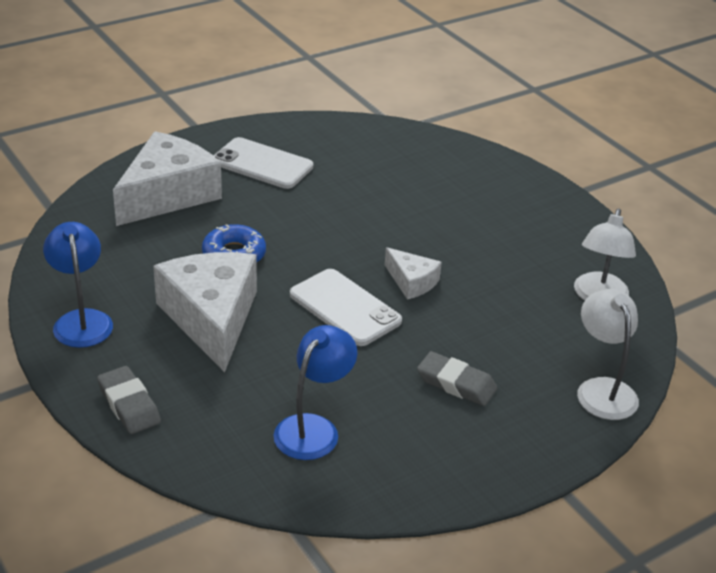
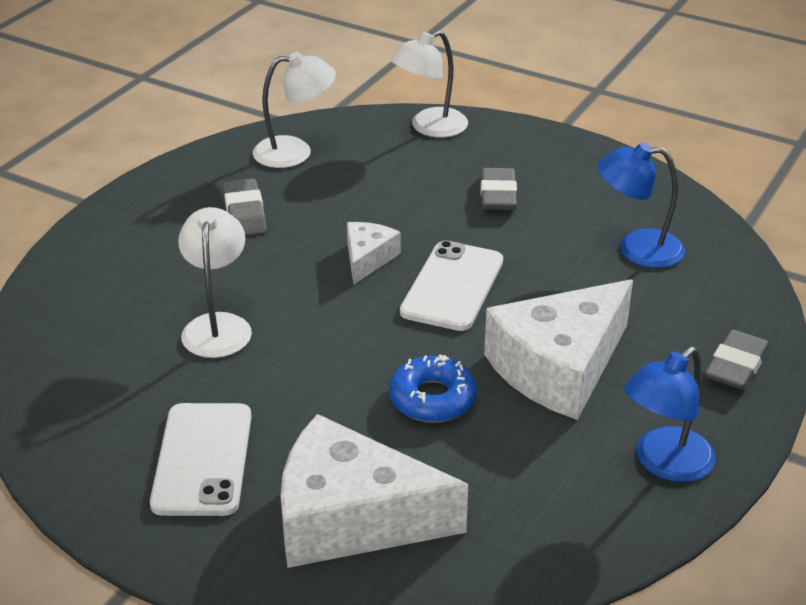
camera: 115 degrees left, 0 degrees up
none -> white lamp [178,207,252,358]
none -> grey eraser [223,178,267,235]

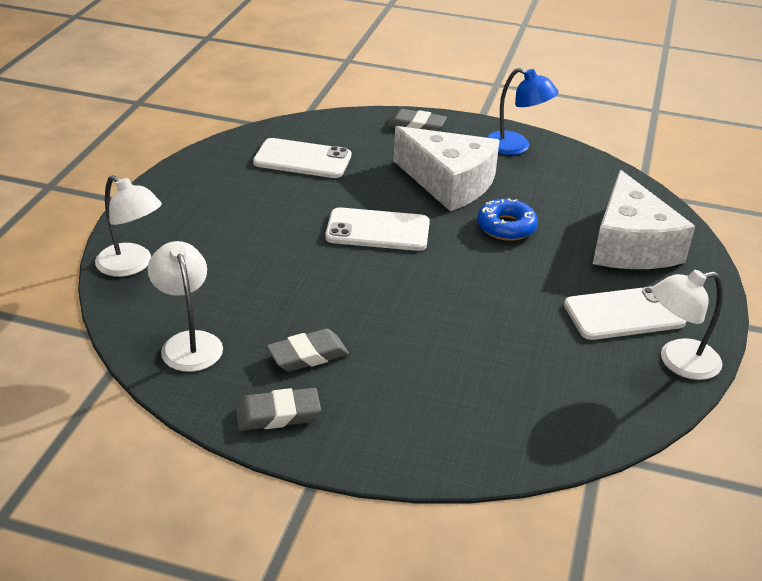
camera: 105 degrees left, 0 degrees up
white lamp [178,207,252,358] -> white lamp moved to [652,270,723,380]
white cheese [347,222,401,285] -> none
grey eraser [480,168,517,210] -> grey eraser moved to [235,388,321,431]
blue lamp [597,142,685,268] -> white phone [253,138,351,178]

